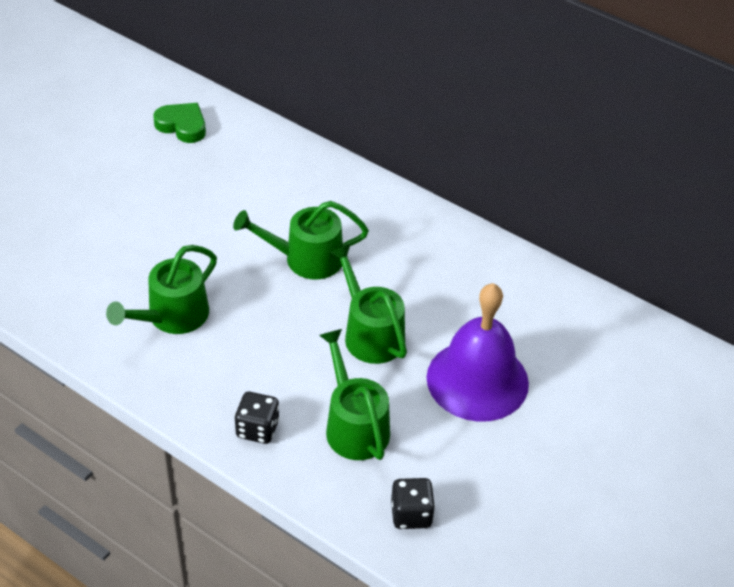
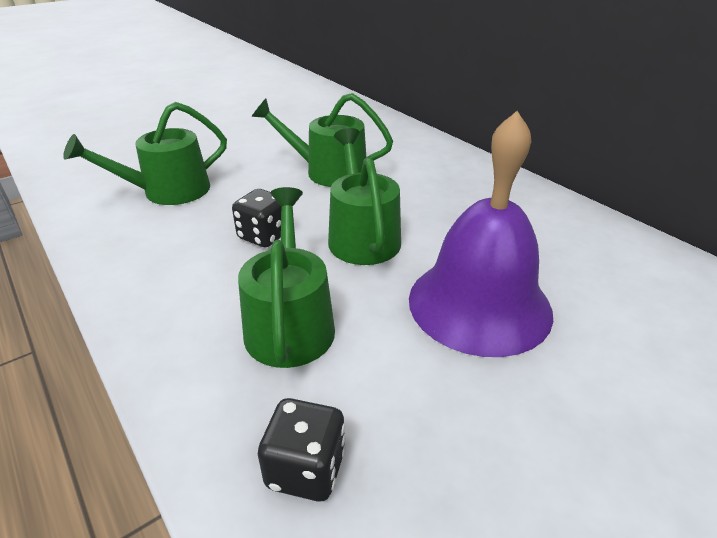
camera: 20 degrees right, 10 degrees down
green heart [153,103,206,143] -> none
black dice [234,392,280,444] -> black dice moved to [232,189,281,247]

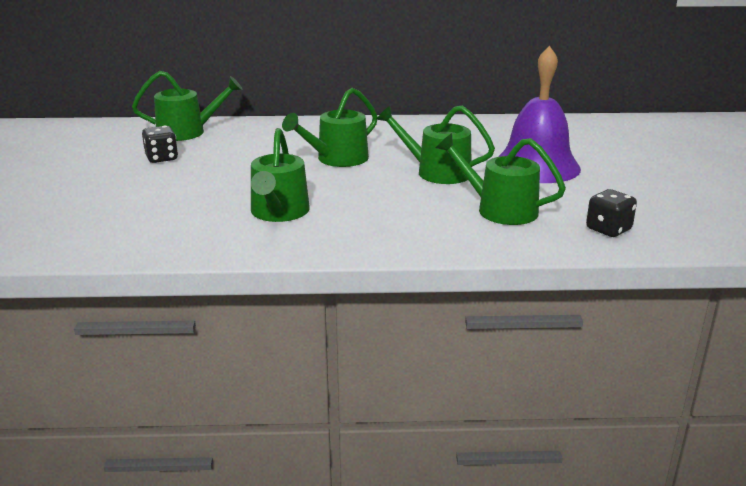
camera: 55 degrees left, 10 degrees down
black dice [232,189,281,247] -> black dice moved to [142,125,178,163]
none -> green watering can [132,71,243,141]

